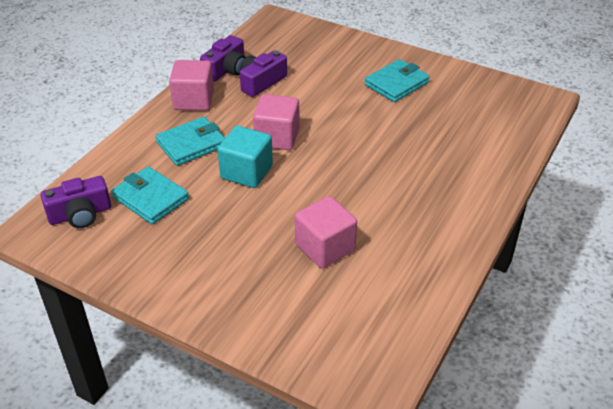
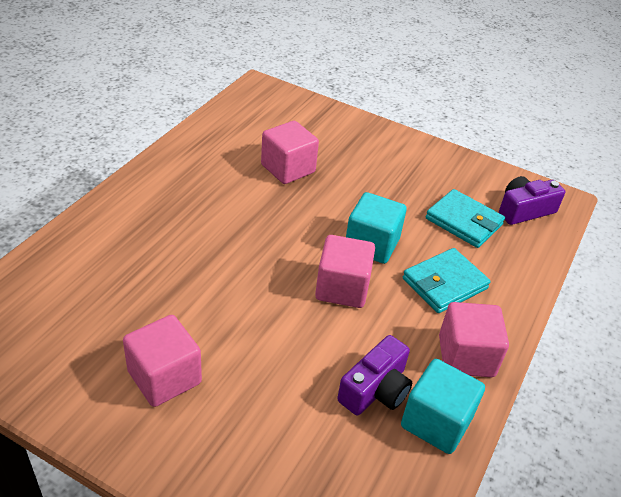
camera: 175 degrees right, 0 degrees up
purple camera [200,35,246,82] -> turquoise cube [401,359,485,454]
turquoise wallet [365,59,430,102] -> pink cube [123,315,202,407]

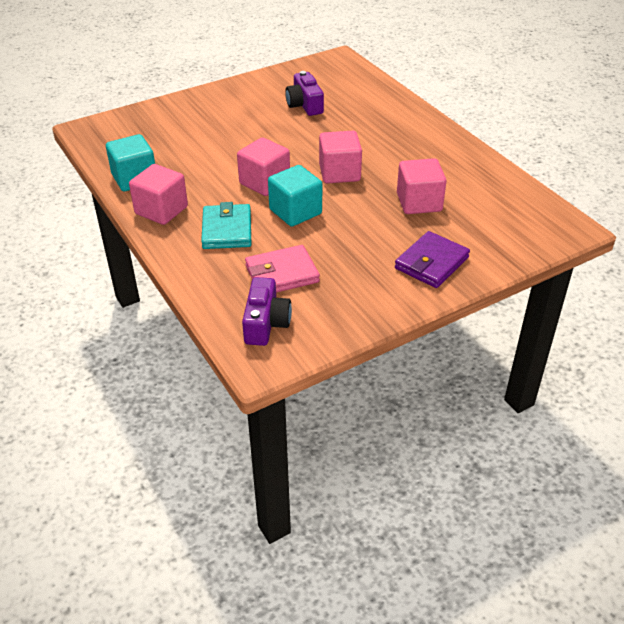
camera: 125 degrees right, 0 degrees up
pink cube [123,315,202,407] -> pink cube moved to [319,131,362,183]
purple camera [337,335,412,415] -> purple camera moved to [285,71,324,116]
turquoise wallet [426,189,505,248] -> pink wallet [245,245,320,293]
none -> purple wallet [395,231,470,288]

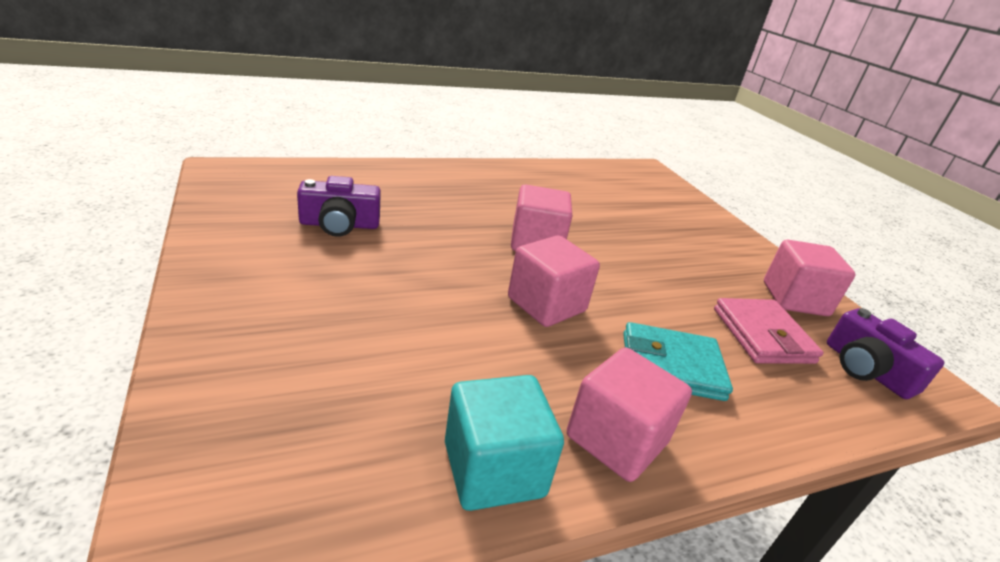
camera: 85 degrees left, 10 degrees down
purple camera [242,277,292,346] -> purple camera turned 135 degrees counterclockwise [827,308,945,399]
turquoise cube [268,165,322,227] -> none
purple wallet [395,231,470,288] -> none
pink cube [397,158,447,214] -> pink cube moved to [764,240,856,316]

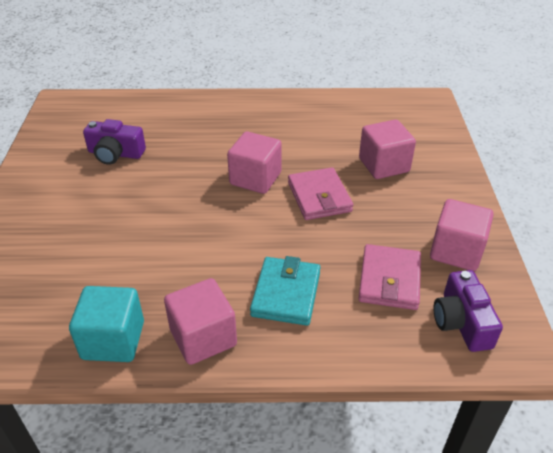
camera: 25 degrees right, 10 degrees up
pink cube [508,235,600,327] -> pink cube moved to [359,119,416,179]
turquoise wallet [623,322,733,401] -> turquoise wallet turned 75 degrees clockwise [250,256,320,326]
none -> pink wallet [288,167,353,220]

